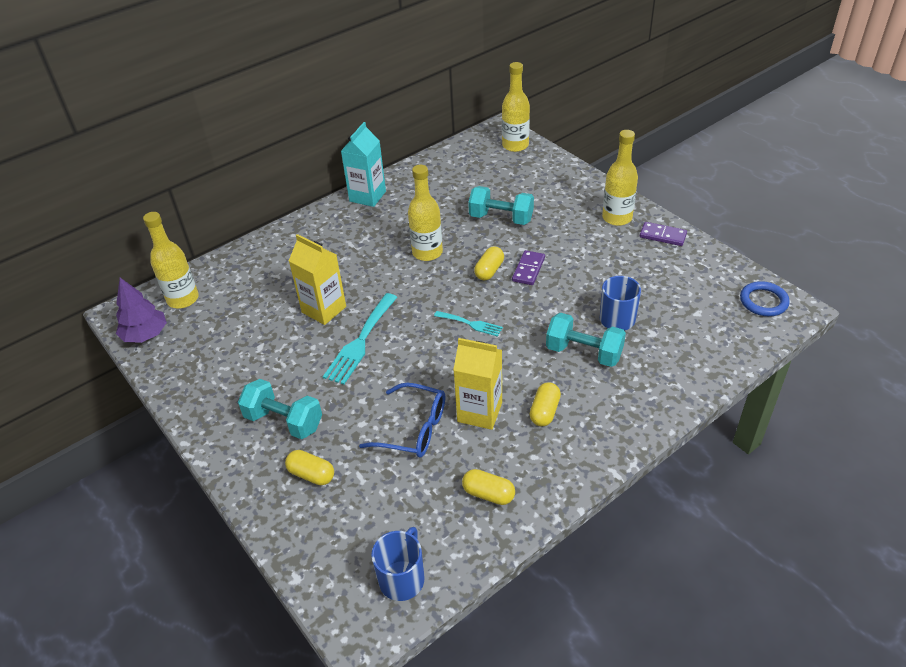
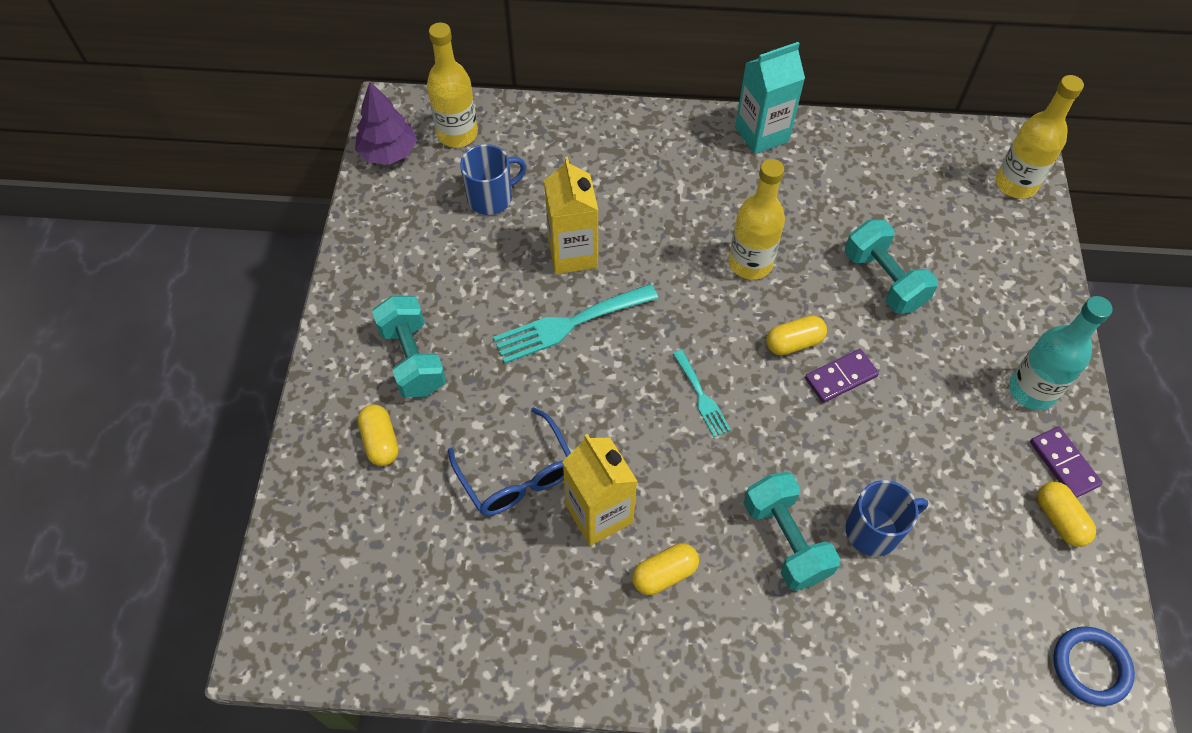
camera: 40 degrees right, 15 degrees up
blue mug [371,527,424,601] -> blue mug moved to [460,144,526,215]
yellow capsule [462,469,515,505] -> yellow capsule moved to [1037,482,1096,547]
yellow bottle [602,130,638,226] -> turquoise bottle [1009,296,1113,410]

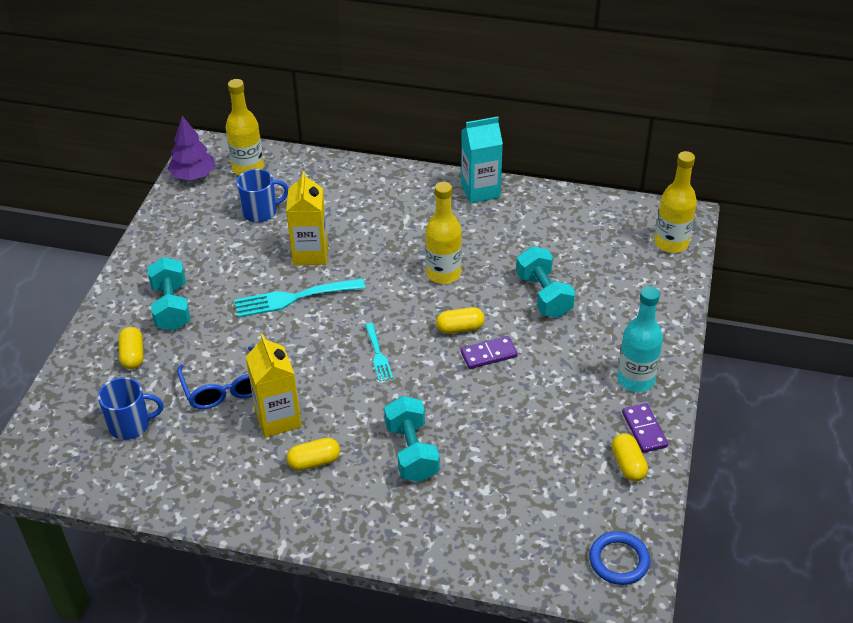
camera: 10 degrees right, 15 degrees down
blue mug [845,480,929,557] -> blue mug moved to [98,377,163,440]

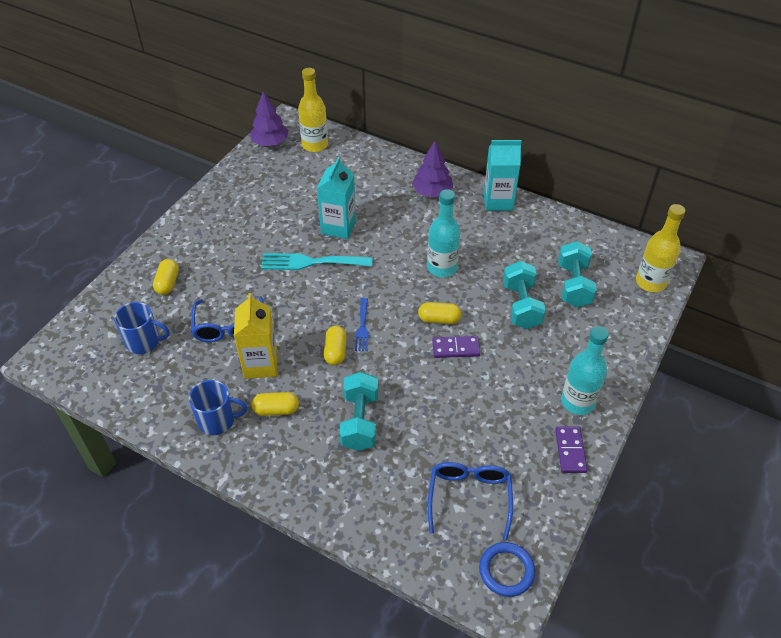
camera: 15 degrees right, 5 degrees up
turquoise dumbbell [147,257,191,331] -> turquoise dumbbell moved to [558,241,597,307]
blue mug [236,169,289,222] -> blue mug moved to [189,380,247,435]
yellow carton [286,171,328,265] -> turquoise carton [317,157,356,239]
turquoise fork [365,323,393,381] -> blue fork [355,298,369,351]
yellow bottle [426,182,462,284] -> turquoise bottle [427,189,461,277]
yellow capsule [612,433,648,482] -> yellow capsule moved to [324,326,347,365]
none -> purple tree [412,141,453,197]
none -> blue glasses [428,462,513,540]

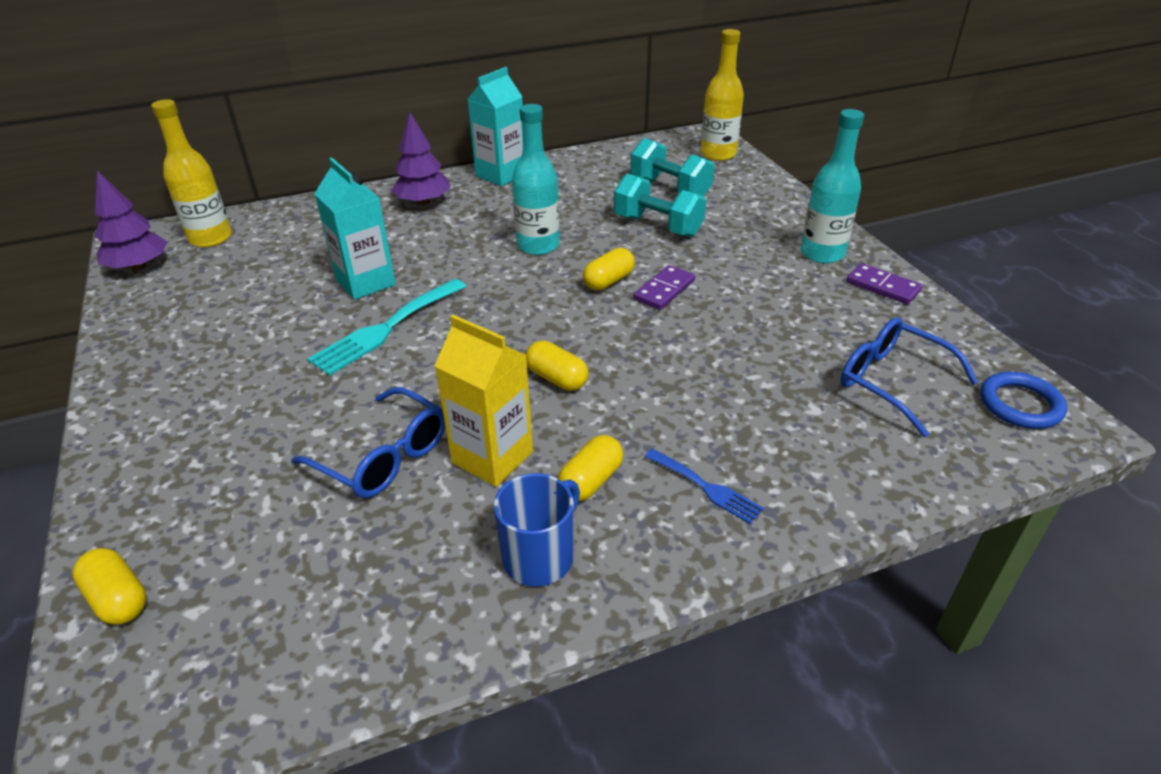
camera: 50 degrees left, 10 degrees down
blue mug [114,302,170,354] -> none
yellow capsule [153,259,179,295] -> yellow capsule moved to [73,548,147,625]
turquoise dumbbell [340,372,378,451] -> none
blue fork [355,298,369,351] -> blue fork moved to [645,449,764,524]

